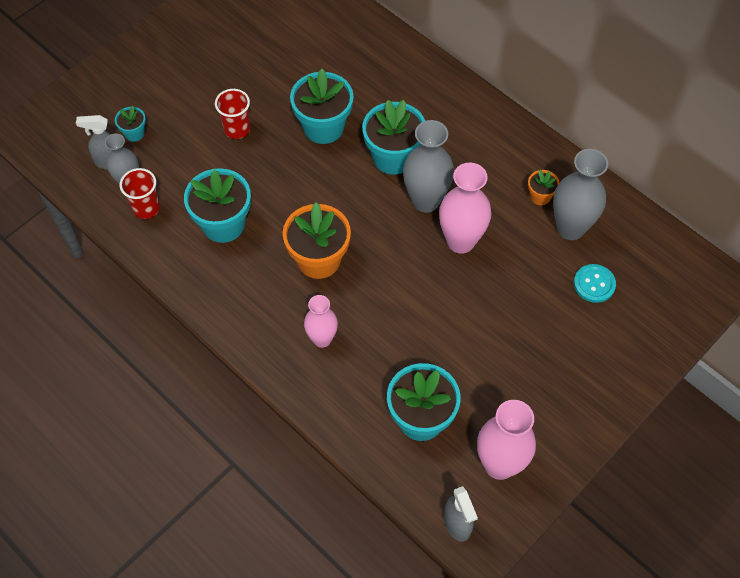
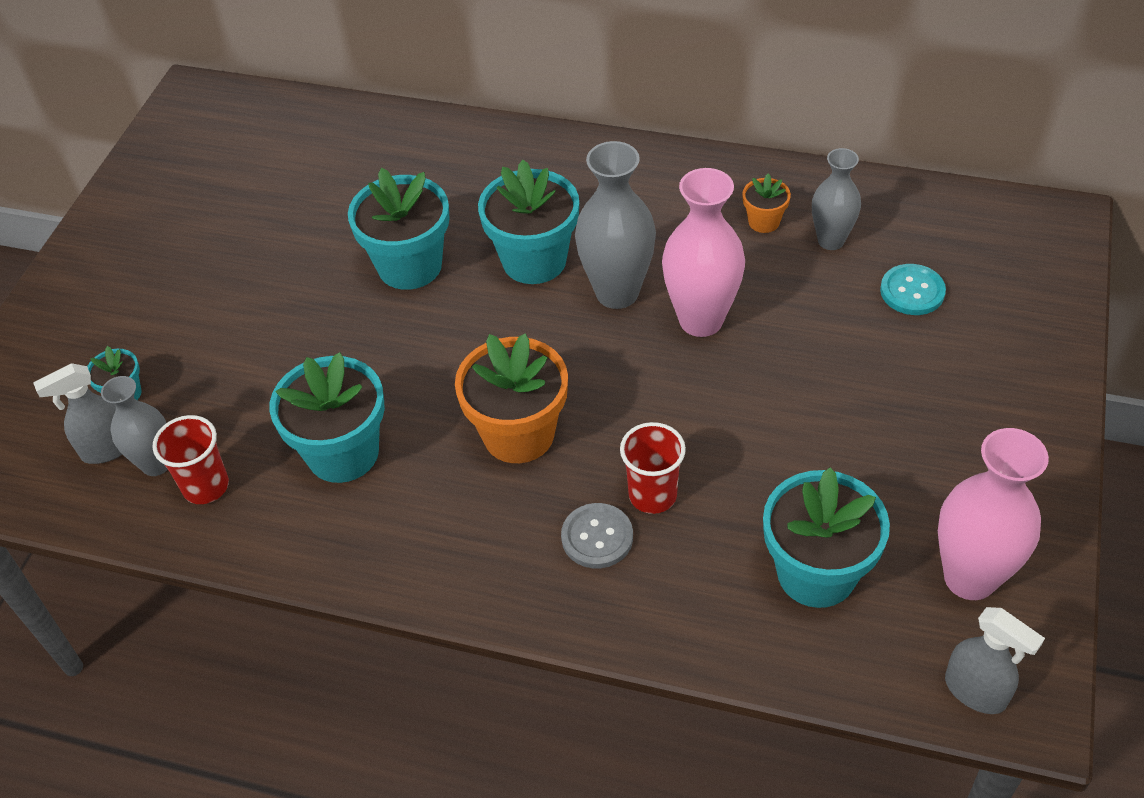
camera: 25 degrees left, 10 degrees down
red cup [215,89,250,139] -> red cup moved to [620,422,686,514]
pink vase [304,295,338,348] -> grey button [561,503,633,568]
grey vase [553,149,608,240] -> grey vase [812,148,861,250], size x0.63

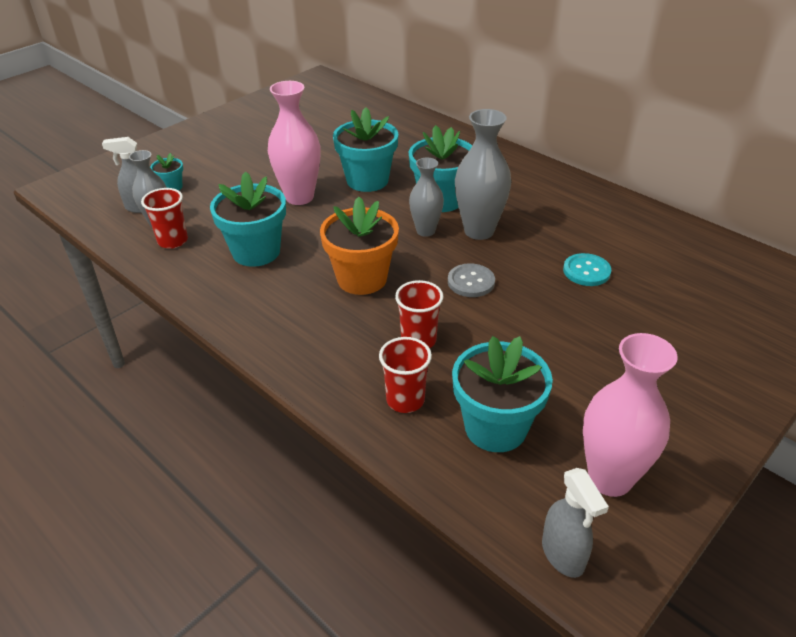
camera: 25 degrees right, 10 degrees down
grey button [561,503,633,568] -> grey button moved to [448,263,495,297]
pink vase [662,168,745,337] -> pink vase moved to [268,81,320,205]
orange flower pot [742,174,791,233] -> none
grey vase [812,148,861,250] -> grey vase moved to [409,158,444,237]
turquoise button [880,264,946,315] -> turquoise button moved to [563,253,611,286]
none -> red cup [379,337,432,413]

